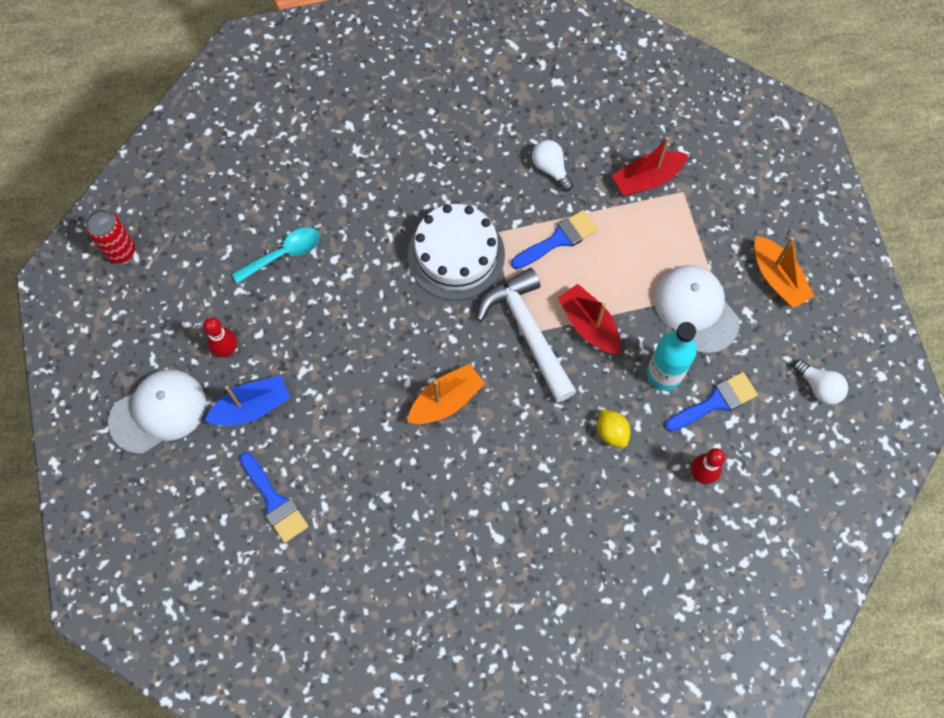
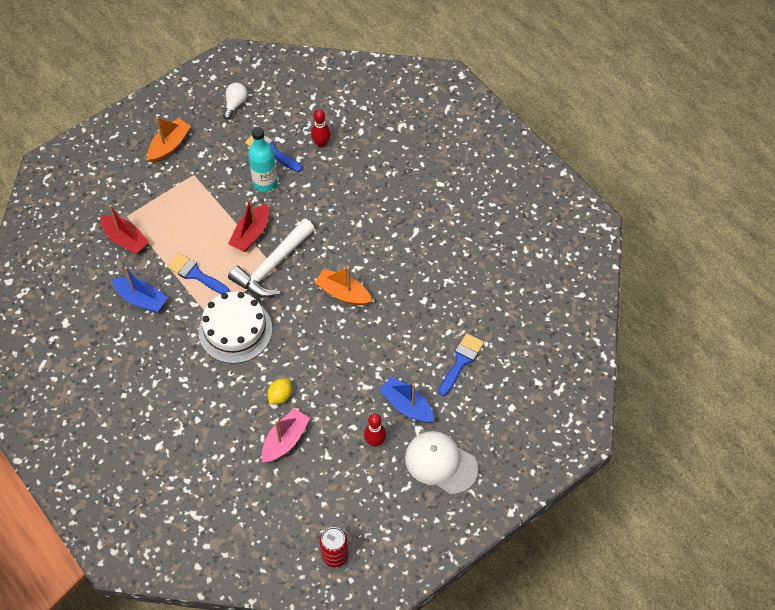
camera: 115 degrees left, 10 degrees down
turquoise spoon [232,227,319,284] -> pink boat [262,408,310,463]
white light bulb [532,140,573,192] -> blue boat [112,267,168,313]
yellow lemon [597,409,630,448] -> yellow lemon moved to [267,379,292,404]
white cap [654,265,740,354] -> none

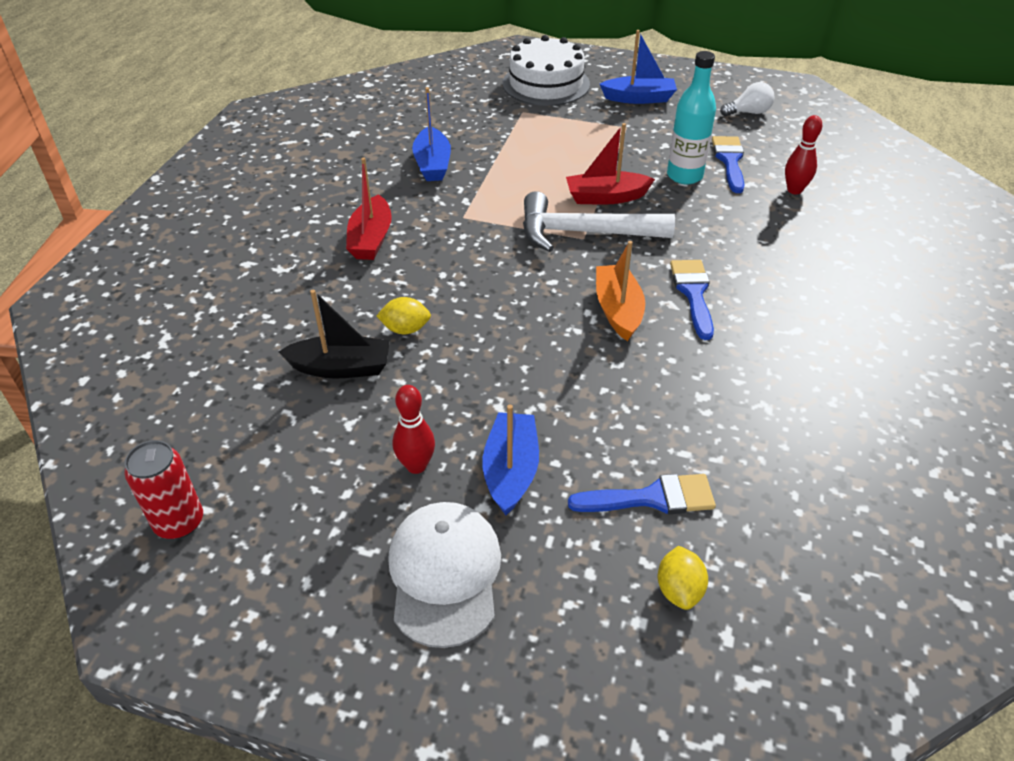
camera: 55 degrees right, 15 degrees down
red boat [100,205,149,255] -> red boat moved to [346,158,392,260]
orange boat [147,117,191,163] -> blue boat [600,30,677,104]
blue brush [167,253,230,294] -> blue brush moved to [670,260,714,340]
white cake [198,292,272,364] -> white cake moved to [502,35,590,106]
pink boat [262,408,310,463] -> black boat [278,290,390,378]
none -> yellow lemon [658,546,708,610]

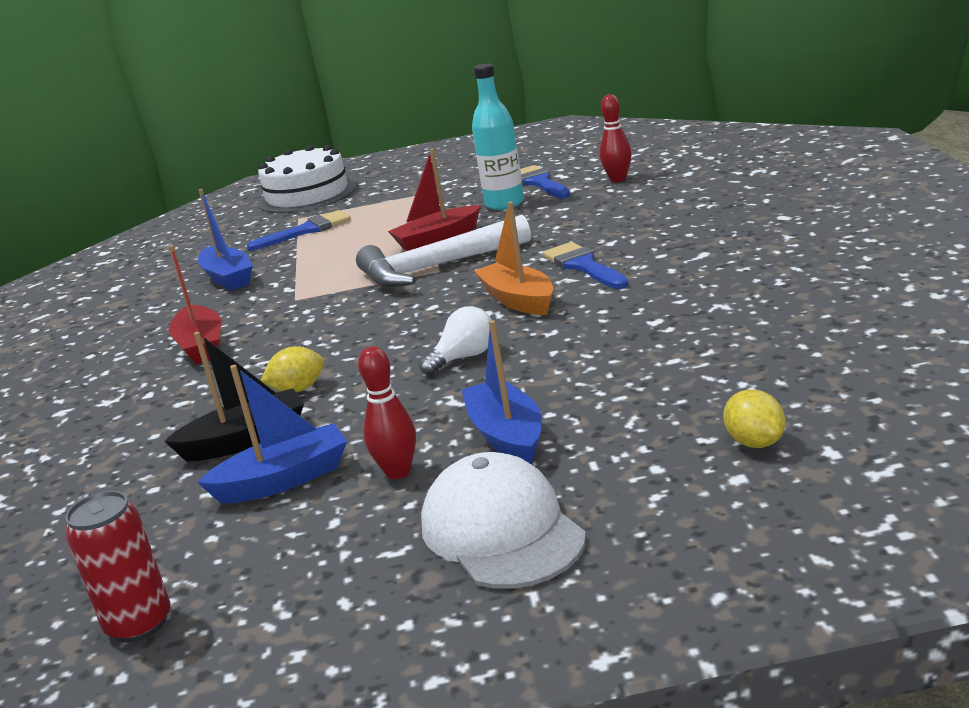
camera: 20 degrees left, 20 degrees down
blue brush [568,474,716,514] -> blue brush moved to [246,210,351,251]
blue boat [600,30,677,104] -> blue boat moved to [197,365,347,503]
white light bulb [720,82,774,116] -> white light bulb moved to [419,306,492,375]

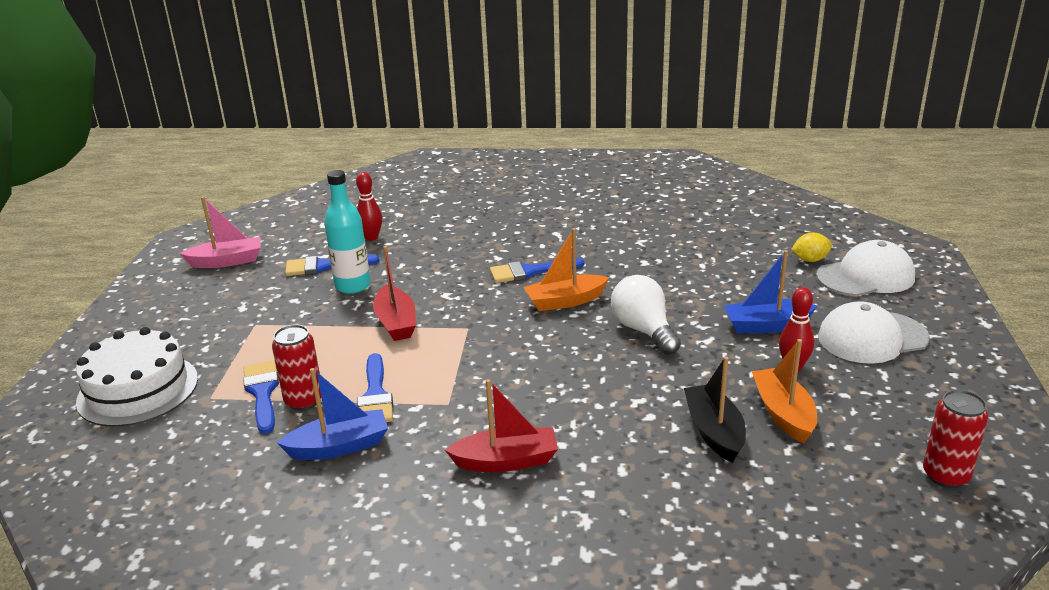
camera: 80 degrees left, 5 degrees up
blue boat [197,365,347,503] -> orange boat [752,339,817,443]
yellow lemon [261,346,324,392] -> none
white hammer [356,215,531,287] -> none
white light bulb [419,306,492,375] -> white light bulb [611,275,681,355], size x1.50
none -> pink boat [180,197,261,268]
none -> red can [272,324,321,410]
none -> blue brush [357,353,393,422]
none -> white cap [816,240,915,296]

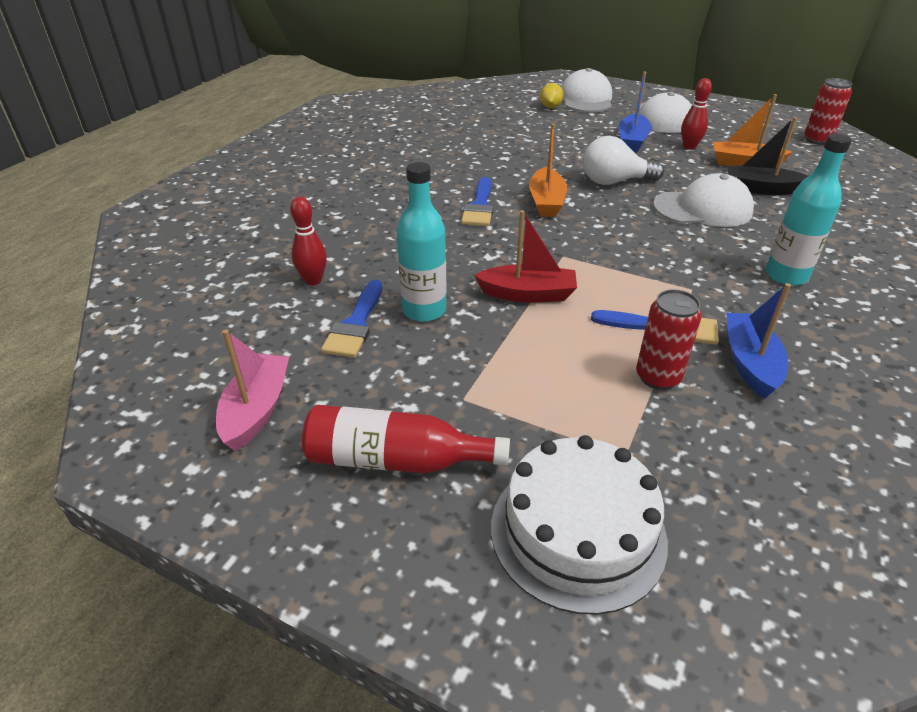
camera: 70 degrees left, 10 degrees up
blue brush [243,360,279,434] -> none
red boat [445,379,558,472] -> turquoise bottle [766,133,852,286]
none -> red bottle [302,405,510,474]
none -> white cap [653,173,754,227]

